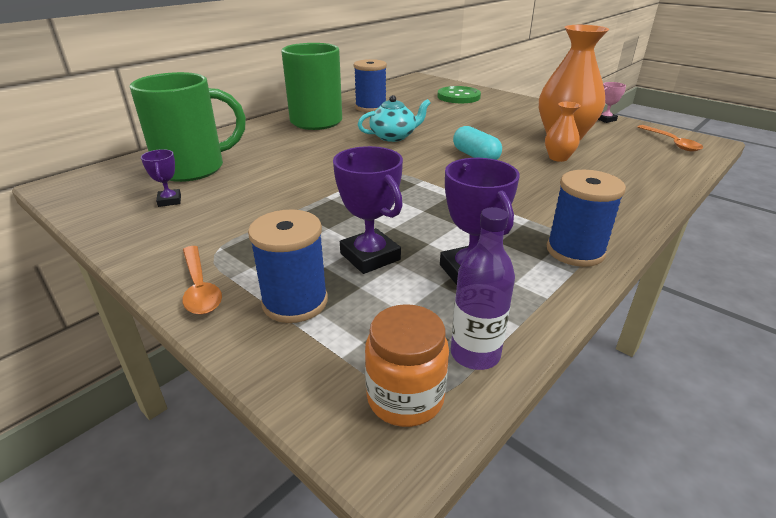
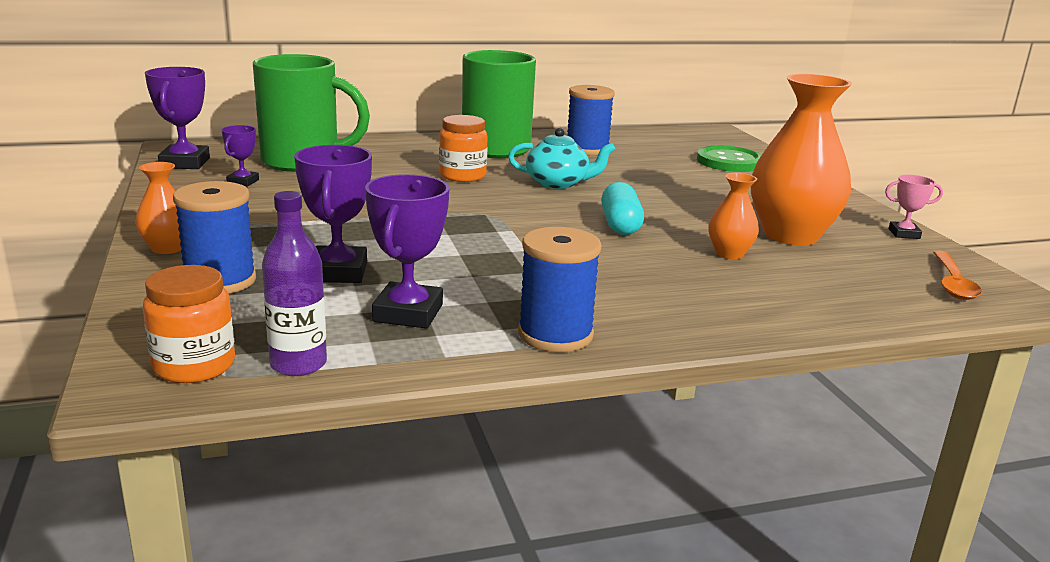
camera: 30 degrees right, 10 degrees down
orange spoon [182,246,222,315] -> orange vase [135,162,182,254]
none -> purple trophy [145,67,210,169]
none -> orange jar [439,115,488,182]

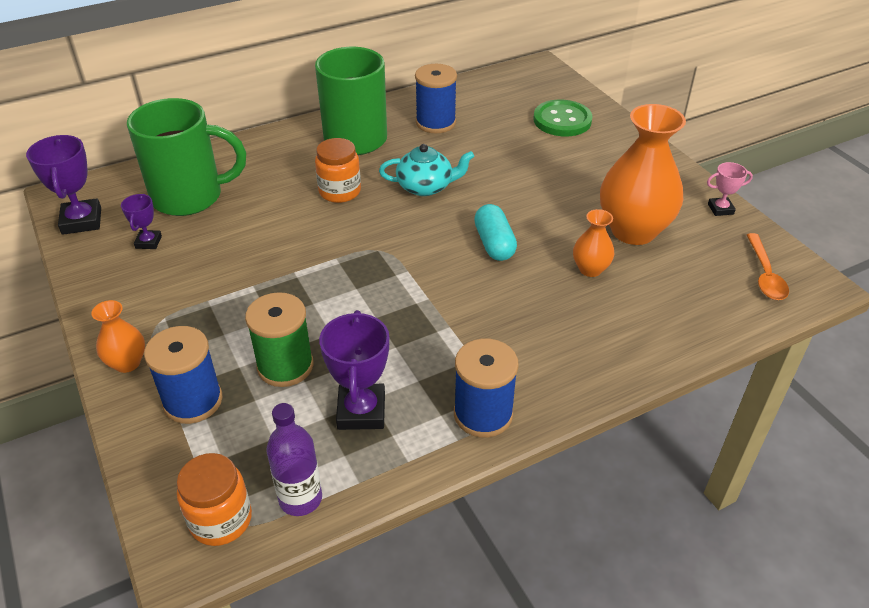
camera: 10 degrees left, 20 degrees up
purple trophy [294,145,372,283] -> green spool [245,292,314,387]

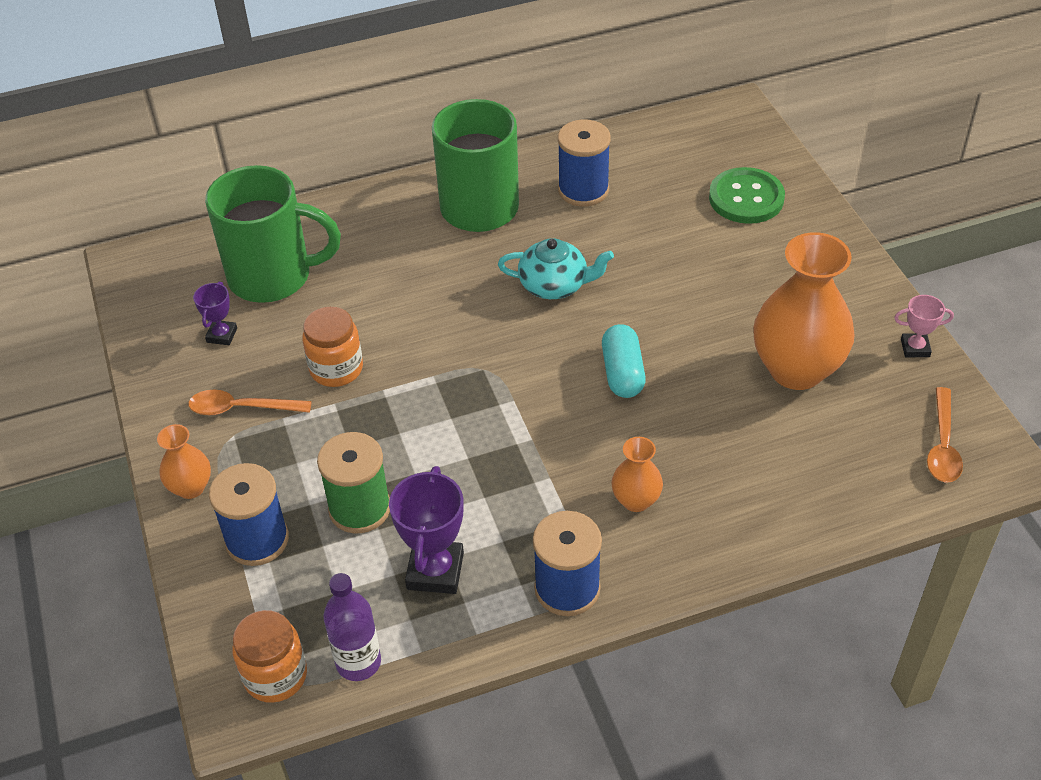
camera: 10 degrees right, 5 degrees up
purple trophy [26,135,101,235] -> none
orange jar [315,138,361,203] -> orange jar moved to [302,307,363,387]
orange vase [573,209,614,277] -> orange vase moved to [611,437,663,512]
none -> orange spoon [188,390,312,416]

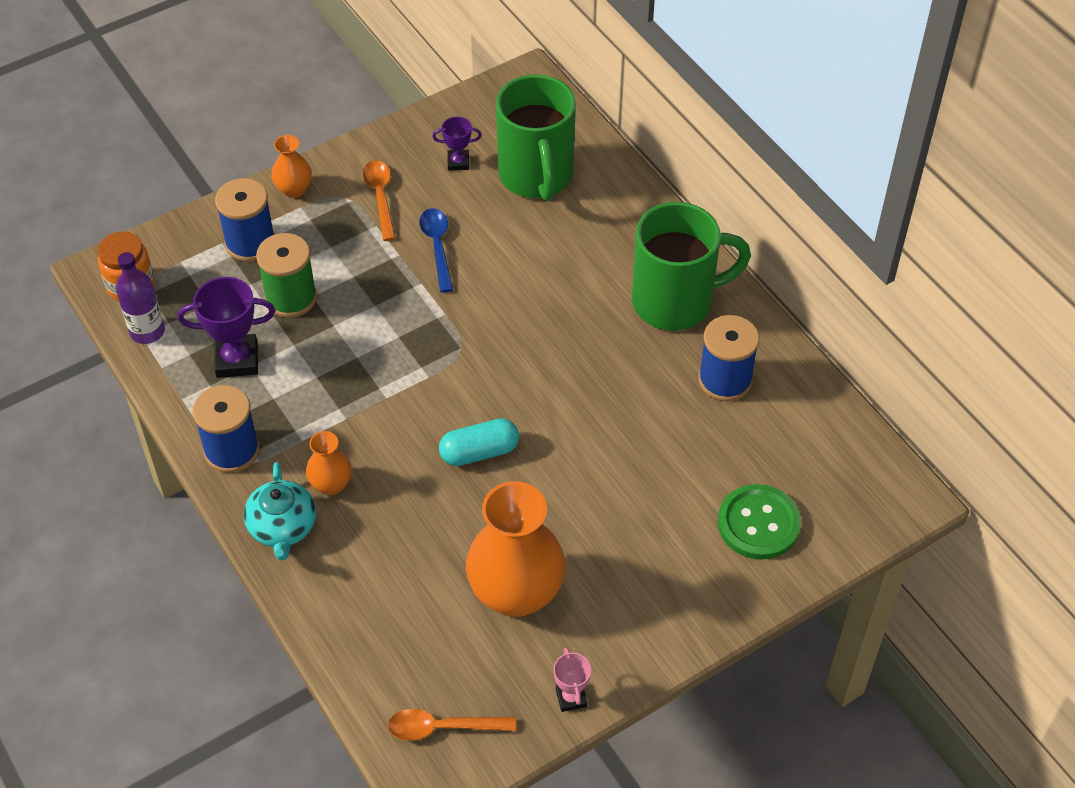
camera: 75 degrees right, 5 degrees up
orange jar [302,307,363,387] -> blue spoon [419,208,453,293]
turquoise teapot [498,238,614,299] -> turquoise teapot moved to [244,462,316,560]

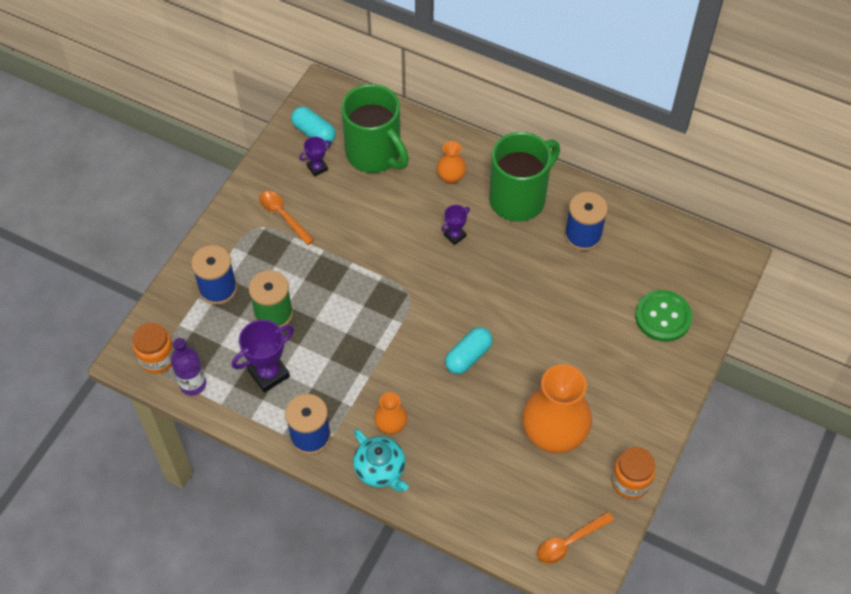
camera: 30 degrees left, 5 degrees up
orange vase [271,135,312,198] -> orange vase moved to [437,141,466,184]
blue spoon [419,208,453,293] -> none
pink trophy [553,648,591,712] -> orange jar [611,447,656,499]
none -> turquoise capsule [291,107,336,145]
none -> purple trophy [441,205,470,245]

